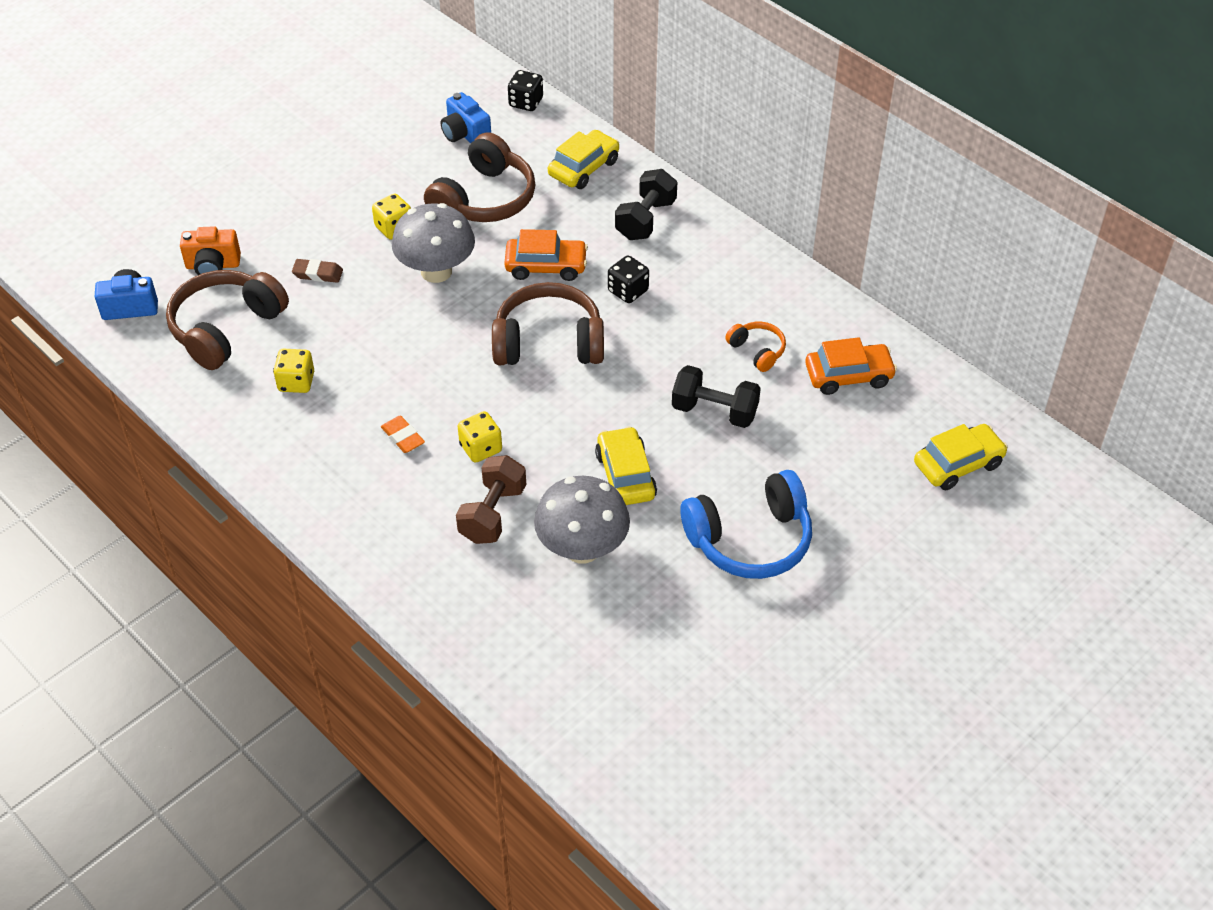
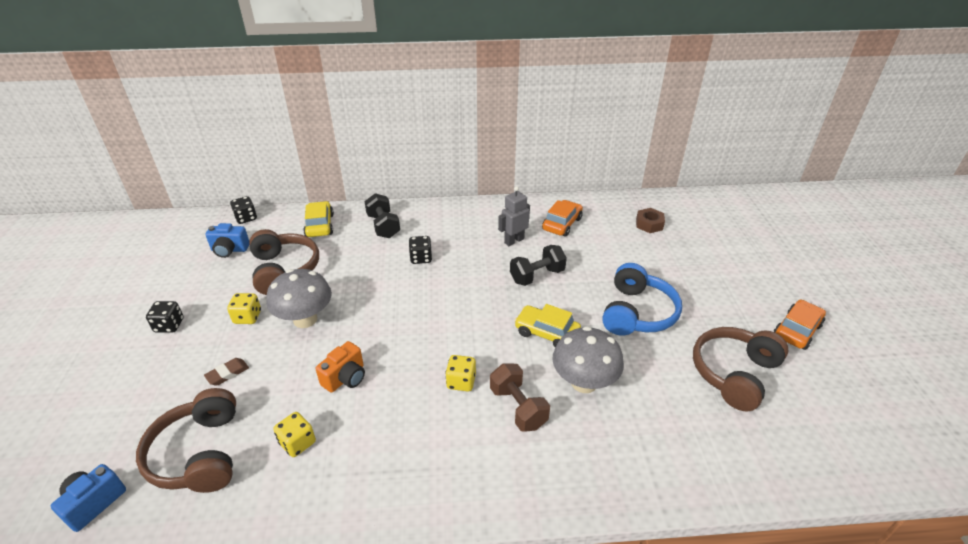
camera: 50 degrees left, 10 degrees down
orange camera [180,226,241,275] -> orange camera moved to [316,341,365,393]
orange eraser [381,416,425,453] -> none
brown headphones [492,282,604,365] -> brown headphones moved to [693,327,788,411]
orange car [504,229,588,281] -> orange car moved to [774,300,826,350]
orange headphones [725,322,786,372] -> grey robot [498,186,530,246]
yellow car [914,424,1008,490] -> brown nut [636,208,665,233]
none -> black dice [146,301,183,333]

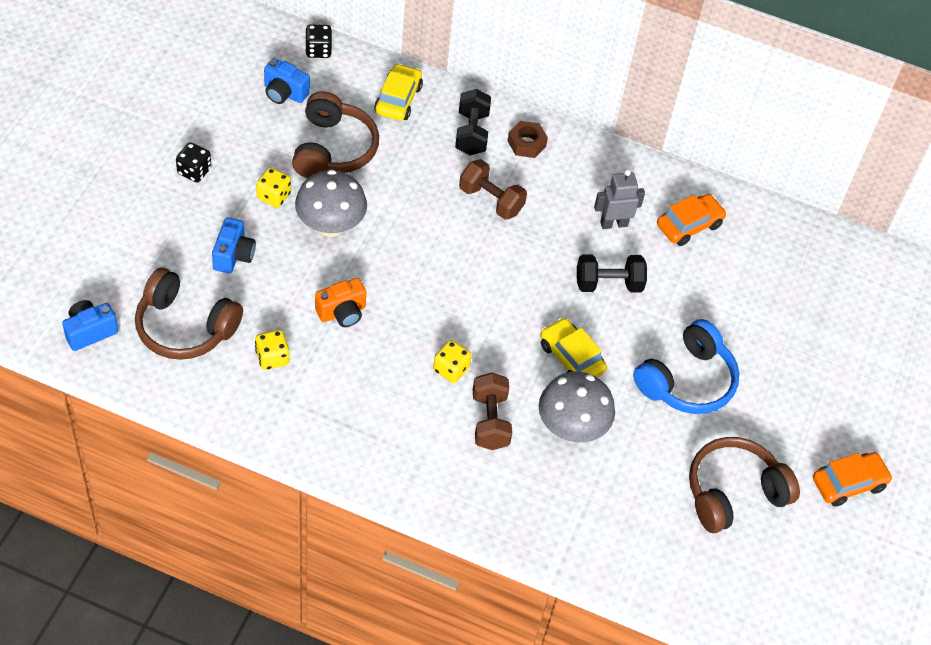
camera: 20 degrees right, 15 degrees up
brown headphones [136,388,236,493] -> brown headphones turned 75 degrees counterclockwise [135,268,243,360]
brown eraser [204,358,249,385] -> blue camera [212,218,256,273]
black dice [409,236,432,264] -> brown dumbbell [459,159,527,220]
brown nut [636,208,665,233] -> brown nut moved to [508,121,548,158]

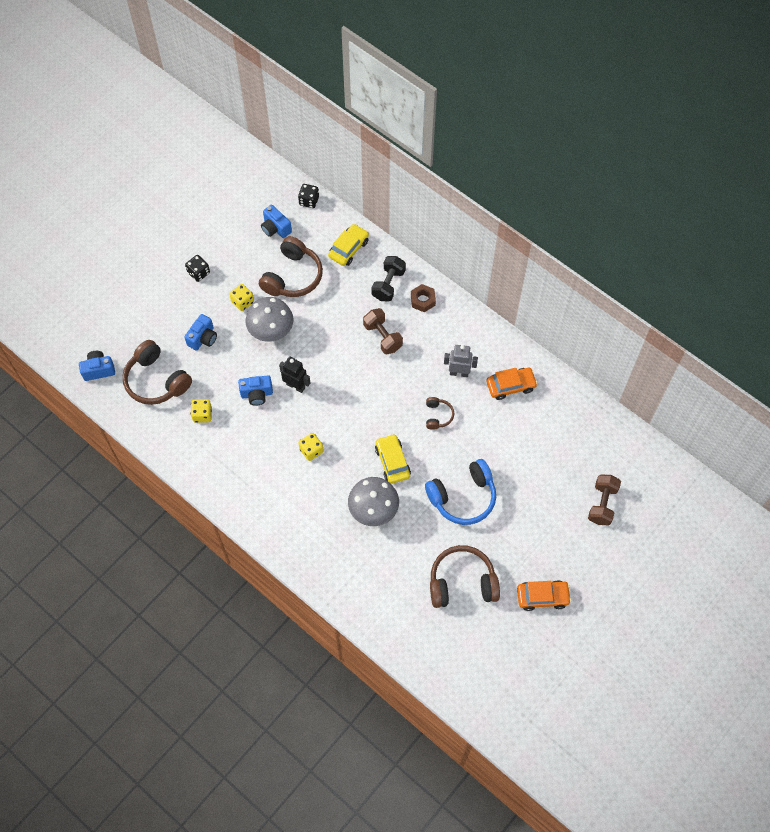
camera: 25 degrees right, 10 degrees up
orange camera [315,278,366,327] -> blue camera [238,375,273,406]
brown dumbbell [473,373,512,450] -> brown dumbbell moved to [588,474,621,526]
black dumbbell [577,254,647,292] -> brown headphones [426,397,454,430]
none -> black robot [279,357,310,393]

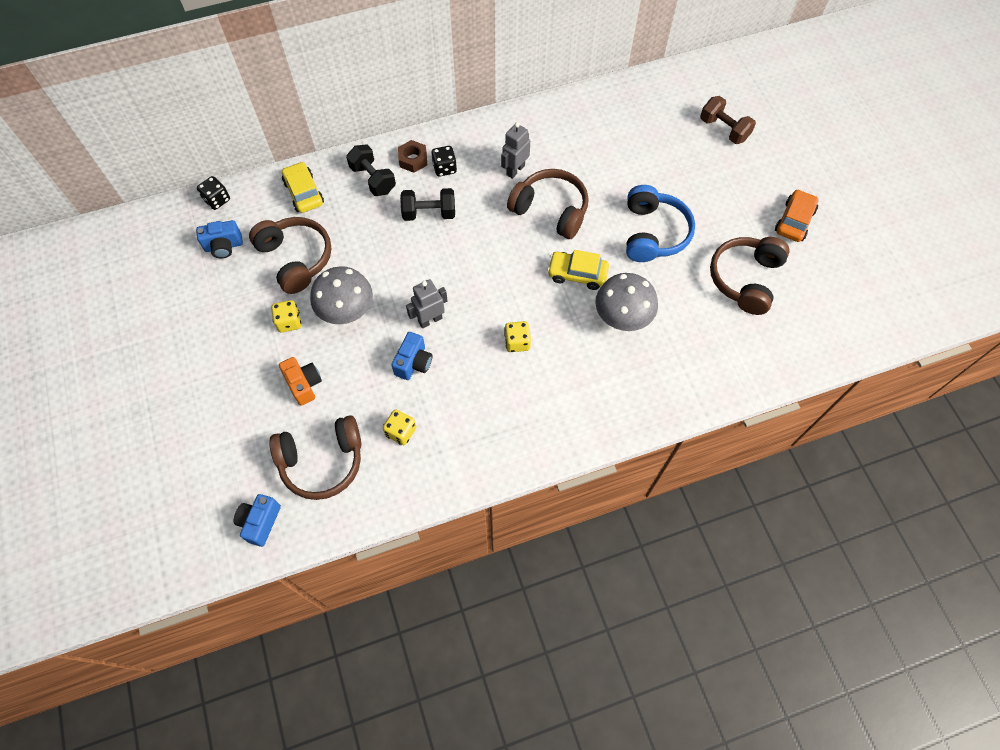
camera: 60 degrees left, 0 degrees up
blue camera [184,314,217,351] -> orange camera [279,357,322,406]
black dice [185,255,210,282] -> black dice moved to [431,146,457,177]
black robot [279,357,310,393] -> grey robot [406,279,448,328]
brown dumbbell [363,308,403,354] -> black dumbbell [400,188,455,221]
brown headphones [426,397,454,430] -> brown headphones [507,169,589,239], size x2.01
orange car [487,368,538,400] -> none

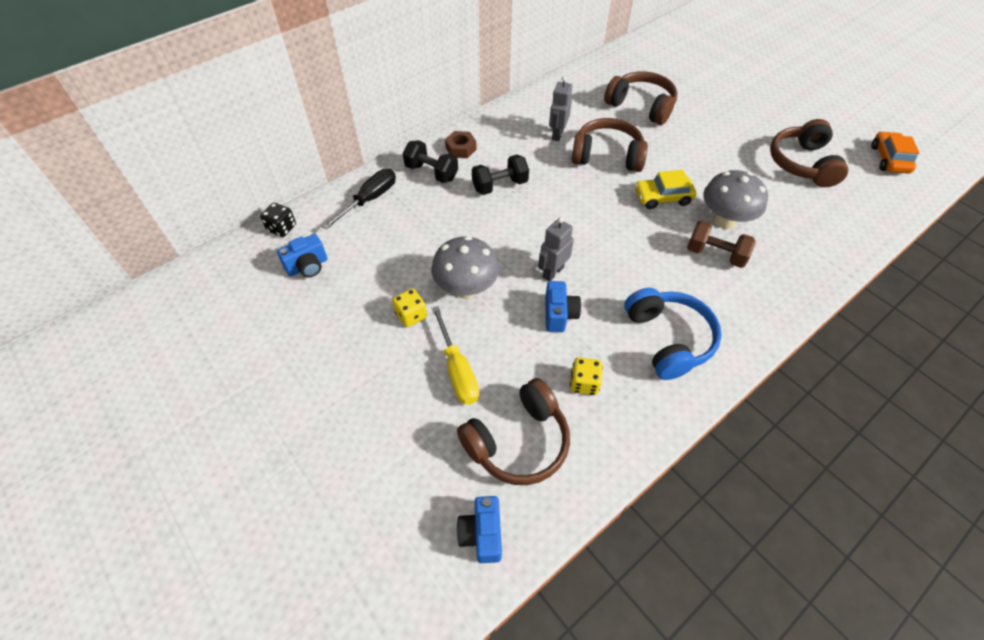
camera: 20 degrees left, 10 degrees down
brown headphones [249,217,331,294] -> brown headphones moved to [604,71,678,125]
orange camera [279,357,322,406] -> yellow screwdriver [432,306,479,405]
yellow car [282,162,324,213] -> black screwdriver [322,169,396,230]
black dice [431,146,457,177] -> none
yellow dice [504,321,531,352] -> none
blue headphones [626,185,695,262] -> blue headphones moved to [624,288,722,380]
brown dumbbell [700,96,756,144] -> brown dumbbell moved to [687,221,756,268]
orange car [775,189,819,242] -> orange car moved to [871,131,919,174]

